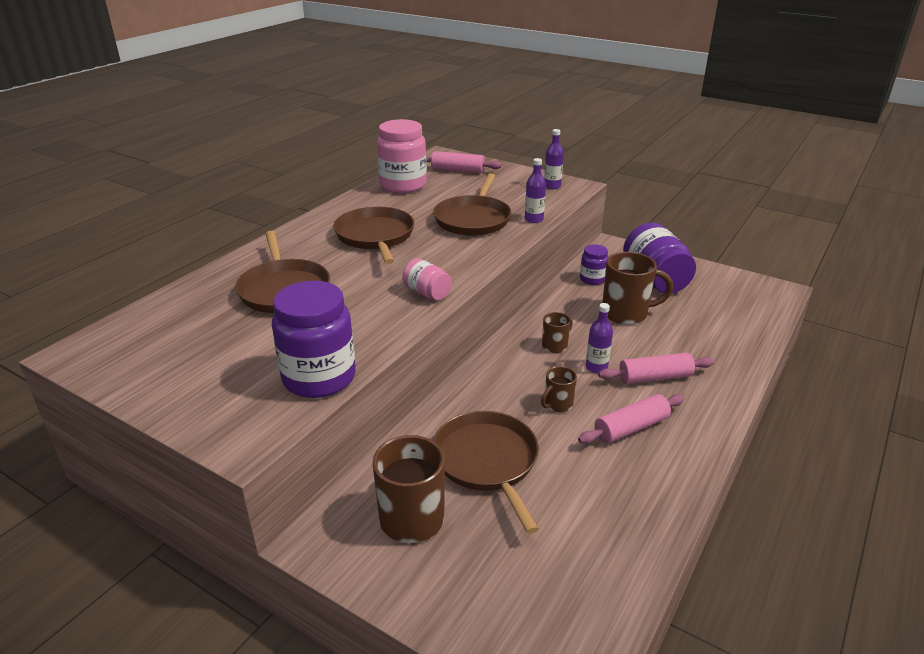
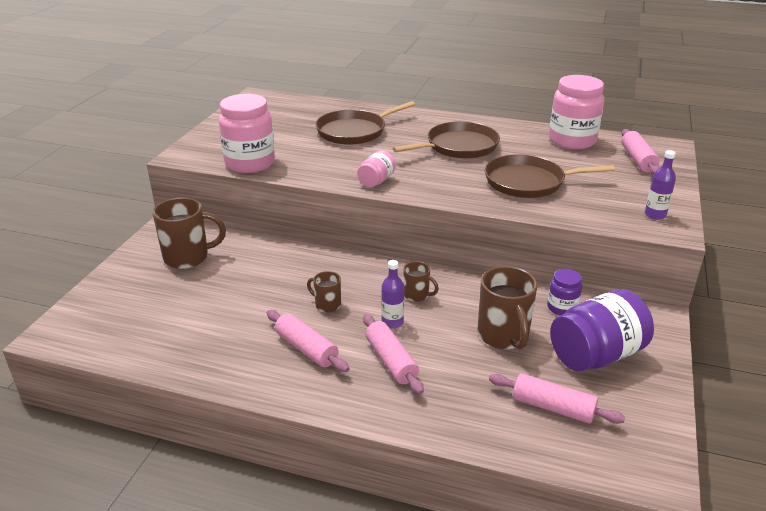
camera: 75 degrees right, 0 degrees up
purple jar [272,281,356,398] -> pink jar [219,94,275,173]
brown pan [433,411,539,534] -> none
purple bottle [525,158,546,223] -> none
none -> pink rolling pin [489,373,625,424]

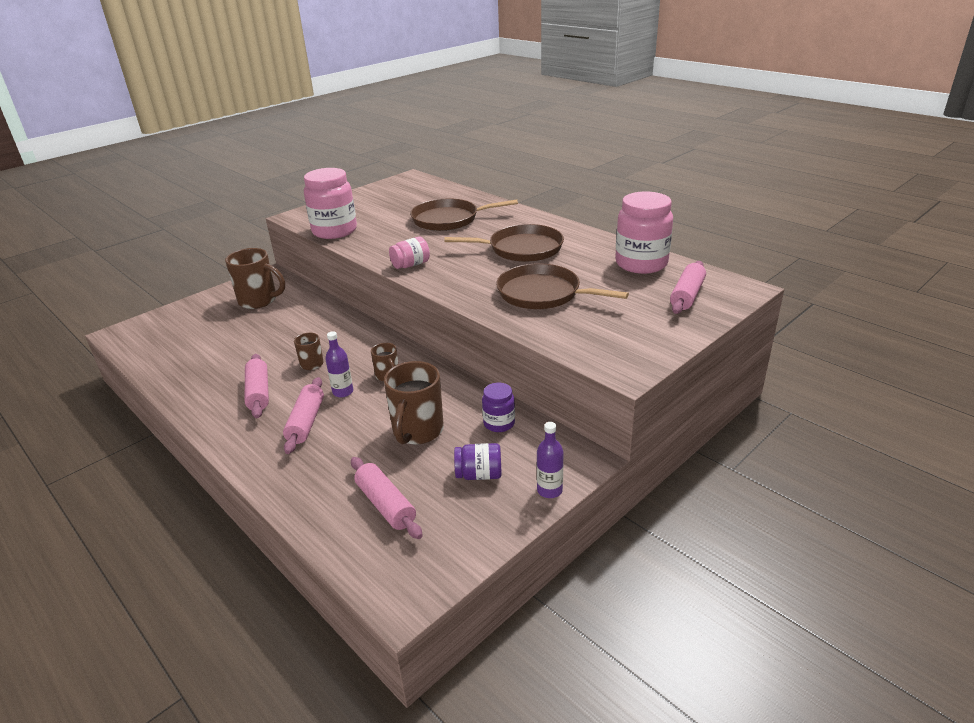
camera: 30 degrees right, 0 degrees up
purple jar [550,289,654,372] -> purple jar [454,443,502,480], size x0.52
purple bottle [645,150,676,220] -> purple bottle moved to [537,422,564,498]

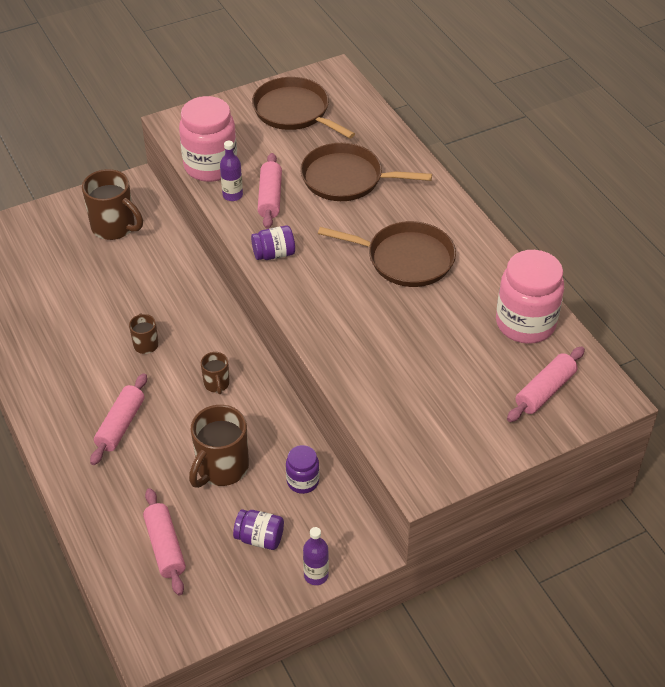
camera: 15 degrees right, 15 degrees up
pink rolling pin [245,354,269,418] -> pink rolling pin moved to [258,153,282,229]
purple bottle [325,331,353,397] -> purple bottle moved to [220,141,243,201]
pink jar [389,237,430,269] -> purple jar [251,226,295,260]
brown pan [496,263,629,309] -> brown pan moved to [252,77,355,139]

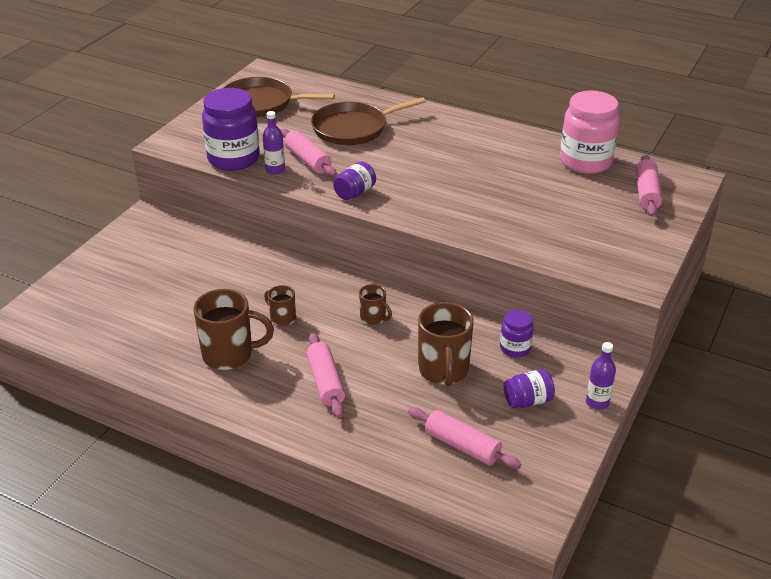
camera: 35 degrees left, 10 degrees down
brown mug [82,169,143,240] -> brown mug moved to [194,289,274,370]
pink jar [179,96,237,182] -> purple jar [202,88,260,171]
brown pan [318,221,456,287] -> none

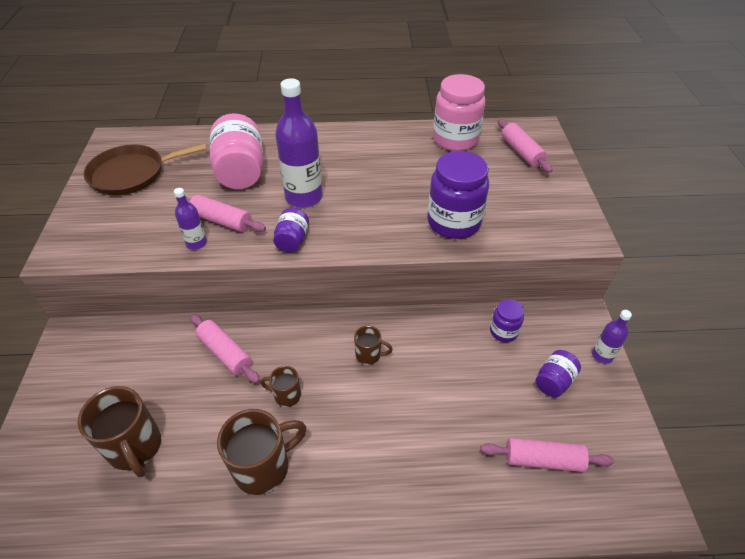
camera: 30 degrees left, 10 degrees up
purple jar [202,88,260,171] -> purple jar moved to [427,151,489,239]
pink rolling pin [306,333,345,418] -> pink rolling pin moved to [190,314,260,383]
brown pan [311,97,426,145] -> pink jar [210,113,263,189]
brown mug [418,302,474,386] -> brown mug moved to [78,386,161,478]
none -> purple bottle [275,78,323,208]

